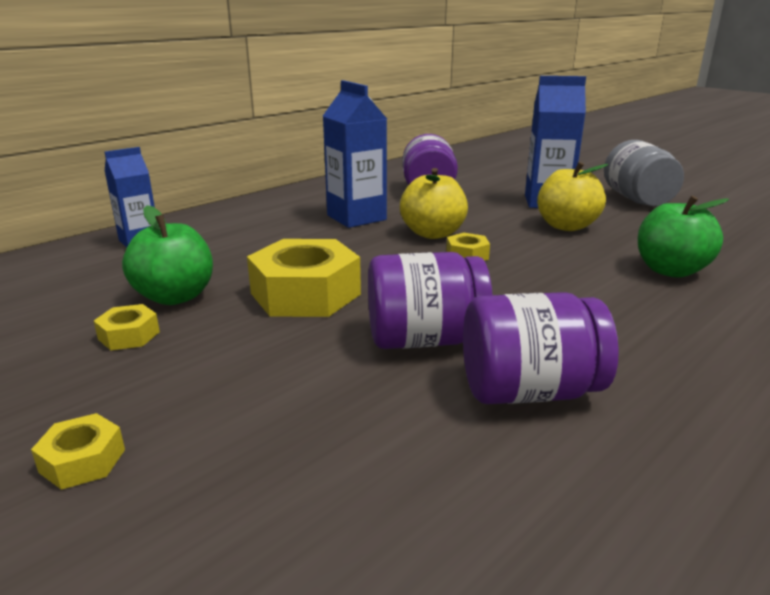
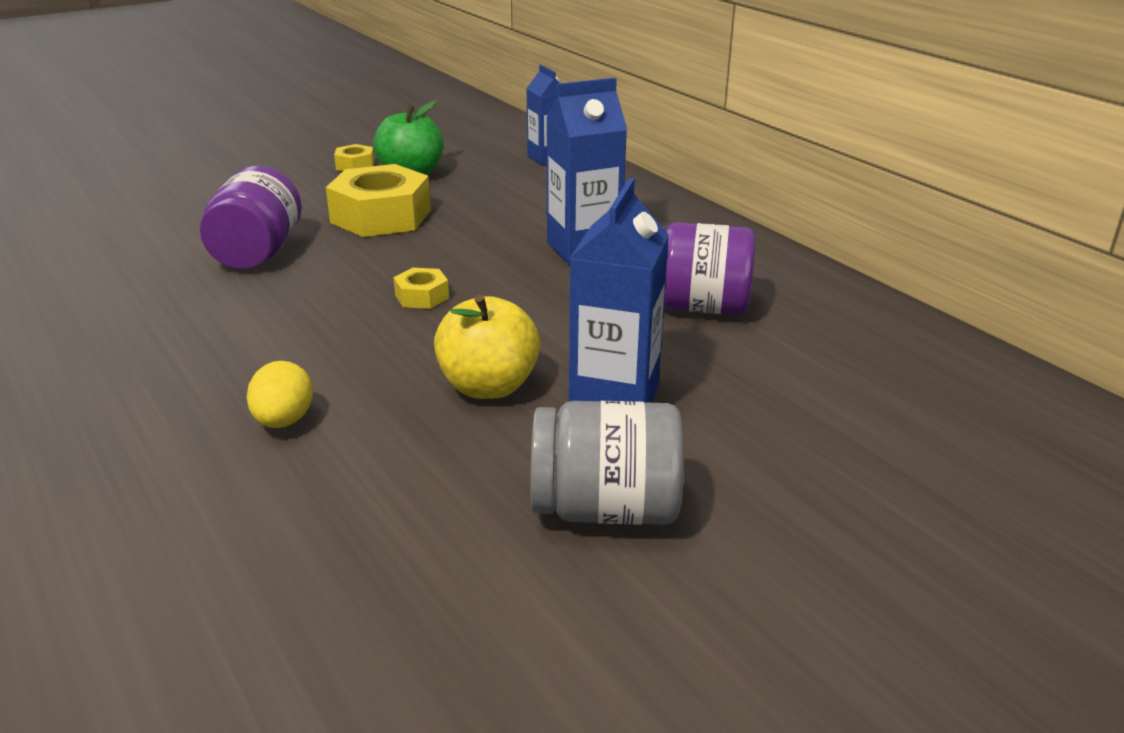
camera: 100 degrees right, 5 degrees up
yellow nut [31,413,125,490] -> none
yellow apple [400,168,468,239] -> none
purple jar [463,292,619,404] -> none
green apple [638,196,729,278] -> yellow egg [247,361,313,428]

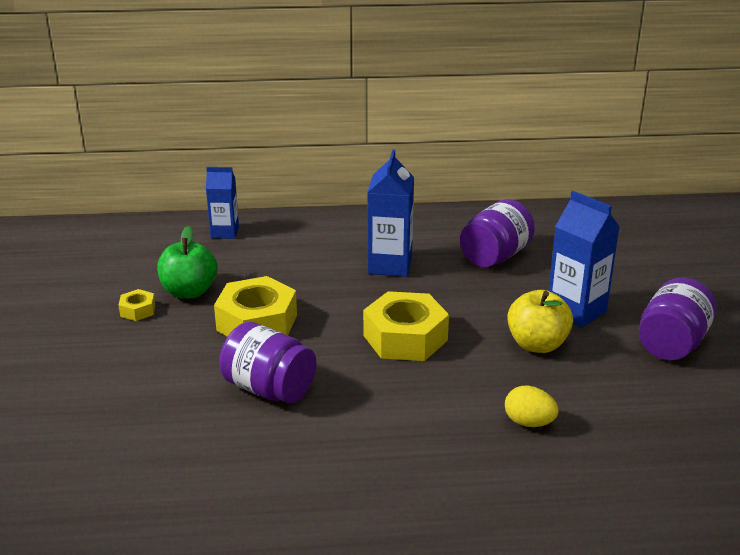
camera: 60 degrees left, 0 degrees up
yellow nut [393,268,449,309] -> yellow nut [363,291,449,361], size x2.16
grey jar [530,401,684,525] -> purple jar [639,277,717,360]

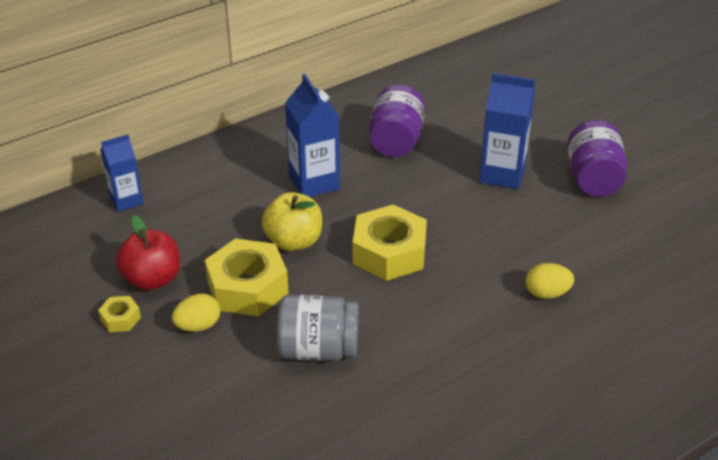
camera: 30 degrees left, 10 degrees up
green apple [157,226,218,298] -> red apple [116,215,180,290]
purple jar [219,322,316,403] -> grey jar [277,295,359,361]
yellow apple [507,290,573,353] -> yellow apple moved to [262,192,322,251]
none -> yellow egg [172,294,220,332]

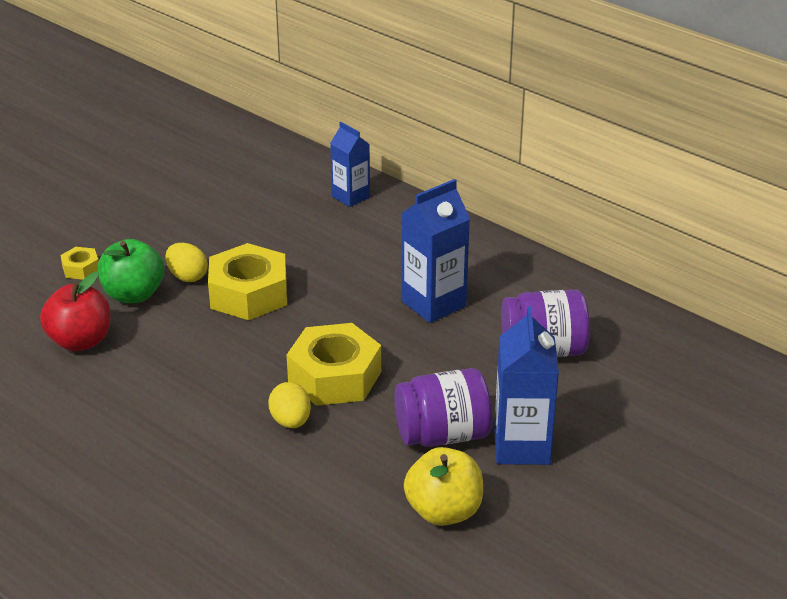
camera: 75 degrees right, 5 degrees down
yellow nut [98,296,141,332] -> yellow nut moved to [60,247,99,280]
red apple [116,215,180,290] -> red apple moved to [40,272,110,351]
yellow apple [262,192,322,251] -> yellow apple moved to [404,447,483,526]
grey jar [277,295,359,361] -> none
yellow egg [526,263,574,299] -> yellow egg moved to [268,382,311,428]
purple jar [567,120,627,197] -> purple jar moved to [394,368,492,447]
none -> green apple [98,239,164,303]

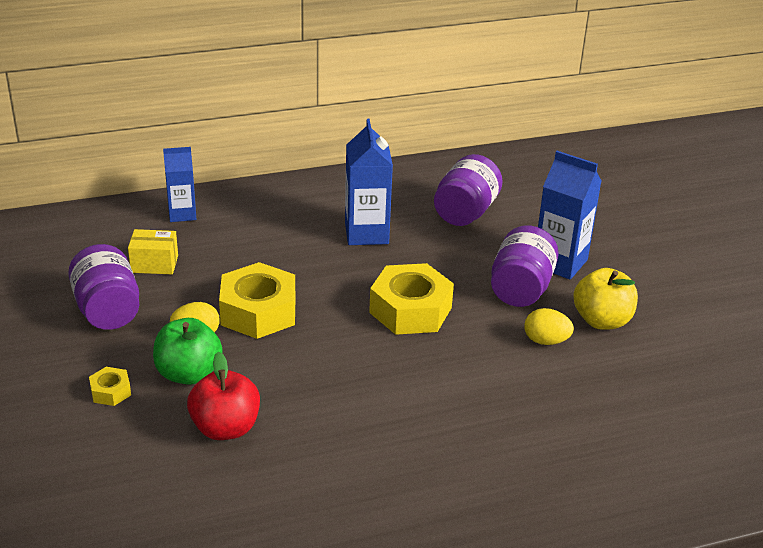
camera: 60 degrees left, 0 degrees up
yellow egg [268,382,311,428] -> yellow egg moved to [524,308,574,345]
none -> purple jar [68,244,139,330]
none -> yellow box [128,229,178,274]

